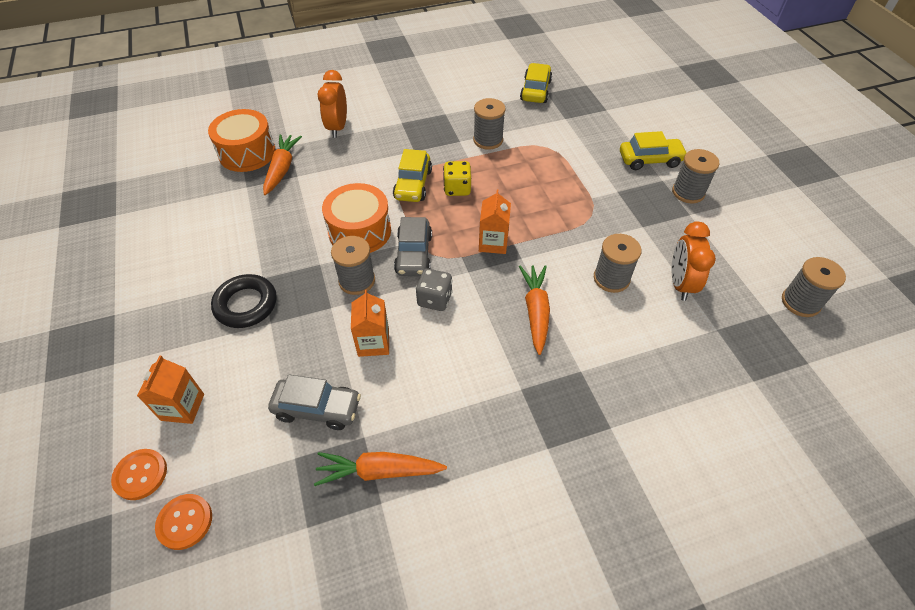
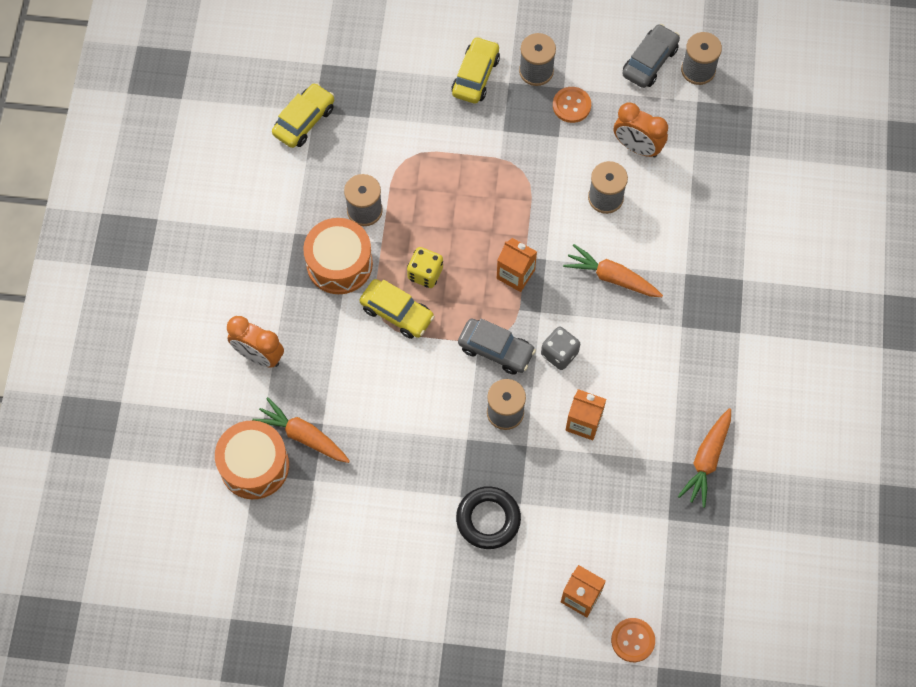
camera: 65 degrees left, 15 degrees up
orange button [155,494,212,550] -> orange button moved to [553,87,591,123]
grey car [268,374,361,430] -> grey car moved to [622,24,680,88]
orange drum [322,183,391,253] -> orange drum moved to [303,218,373,294]
yellow car [520,63,552,103] -> yellow car turned 90 degrees clockwise [272,83,334,148]

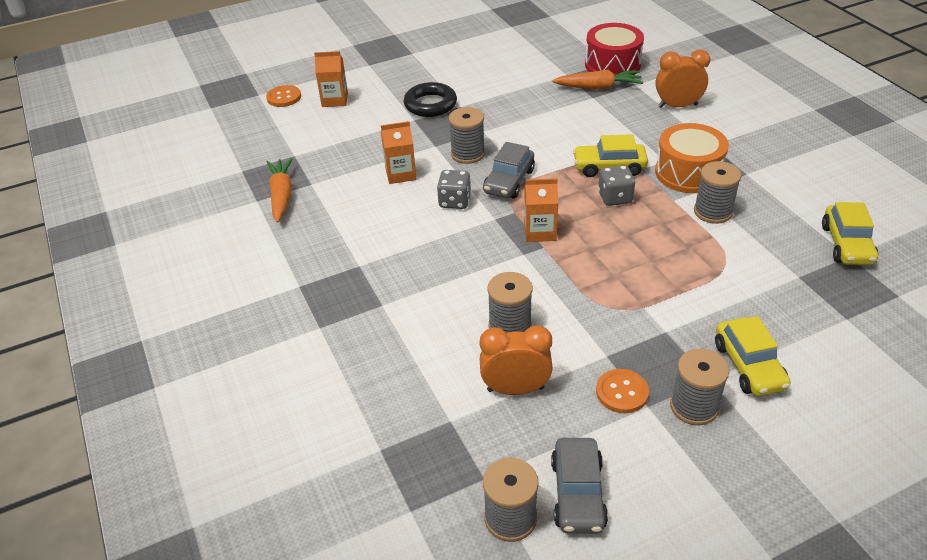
camera: 150 degrees right, 25 degrees down
orange drum [215,420,289,499] -> red drum [585,23,644,76]
yellow dice [407,247,443,288] -> grey dice [598,165,635,206]
grey car [458,319,536,375] -> grey car turned 60 degrees counterclockwise [483,142,535,199]
orange carrot [563,244,663,297] -> none

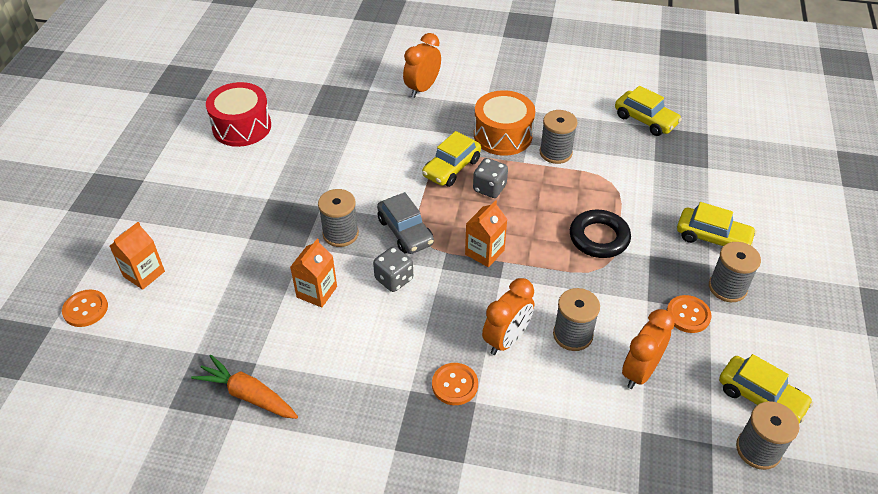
camera: 55 degrees left, 5 degrees up
black ring [404,82,457,117] -> black ring moved to [570,210,631,258]
grey car [551,438,608,534] -> yellow car [719,354,814,423]
orange carrot [552,70,643,89] -> none
red drum [585,23,644,76] -> red drum moved to [206,82,271,147]
none -> orange button [432,363,478,405]
none -> orange clock [482,278,534,355]

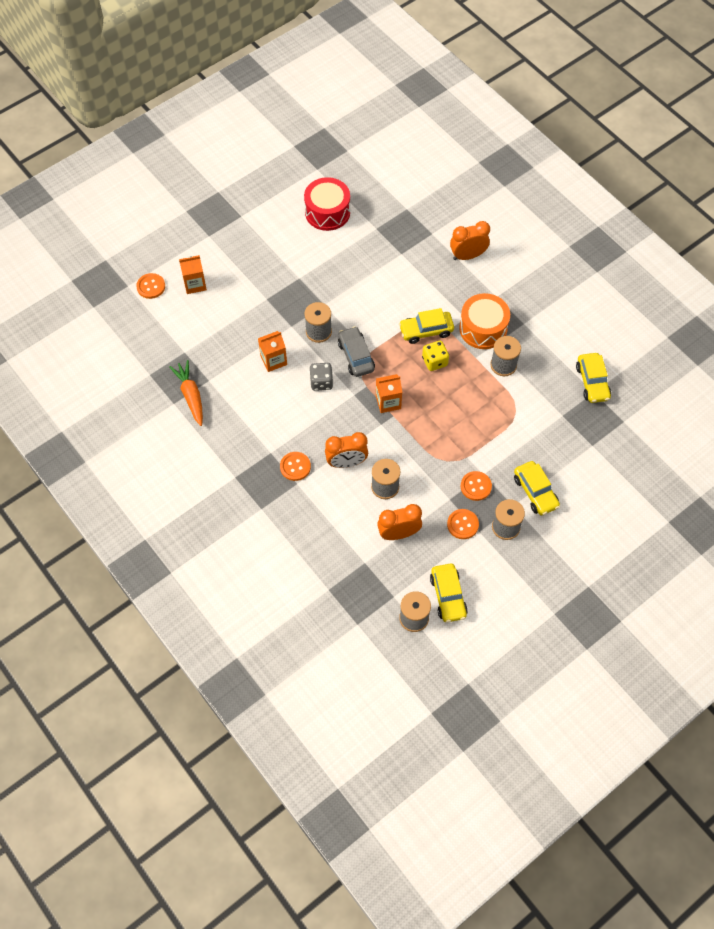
camera: 40 degrees right, 15 degrees up
grey car [377,192,434,254] -> grey car turned 150 degrees clockwise [338,326,375,377]
grey dice [473,158,508,198] -> yellow dice [422,341,449,371]
black ring [570,210,631,258] -> none
none -> orange button [461,471,492,501]

